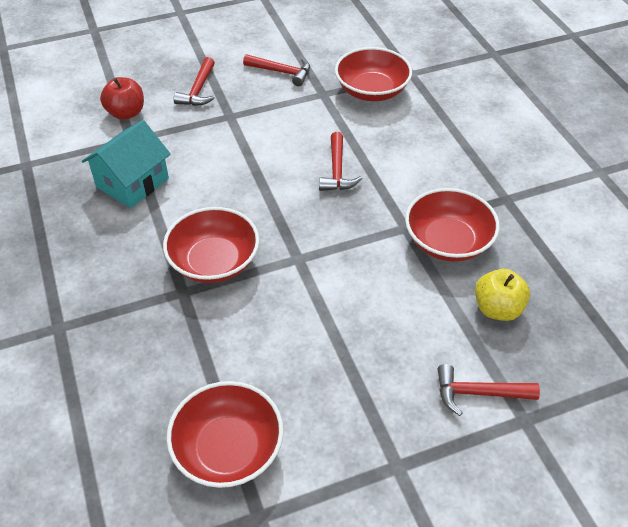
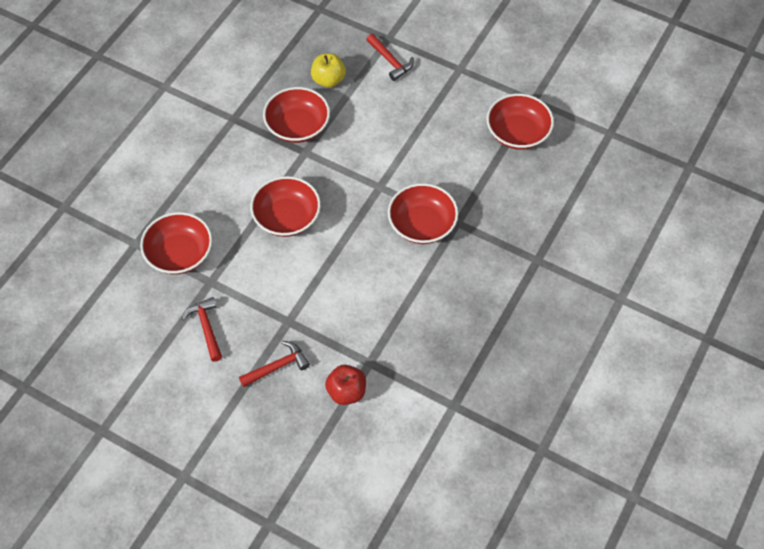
camera: 130 degrees left, 10 degrees up
turquoise house [82,120,171,208] -> none
red hammer [319,132,362,191] -> red bowl [250,176,321,237]

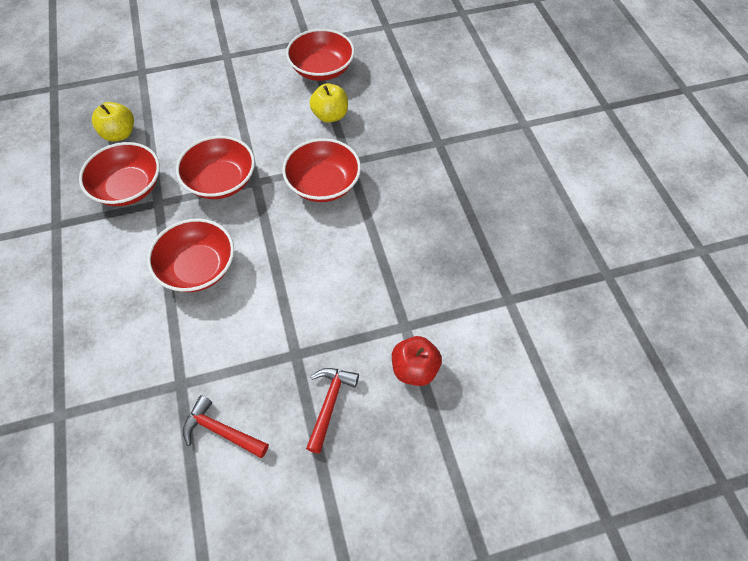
camera: 45 degrees left, 0 degrees up
red bowl [140,212,212,274] -> red bowl moved to [176,136,255,199]
red hammer [366,34,414,81] -> none
none -> yellow apple [309,83,348,123]

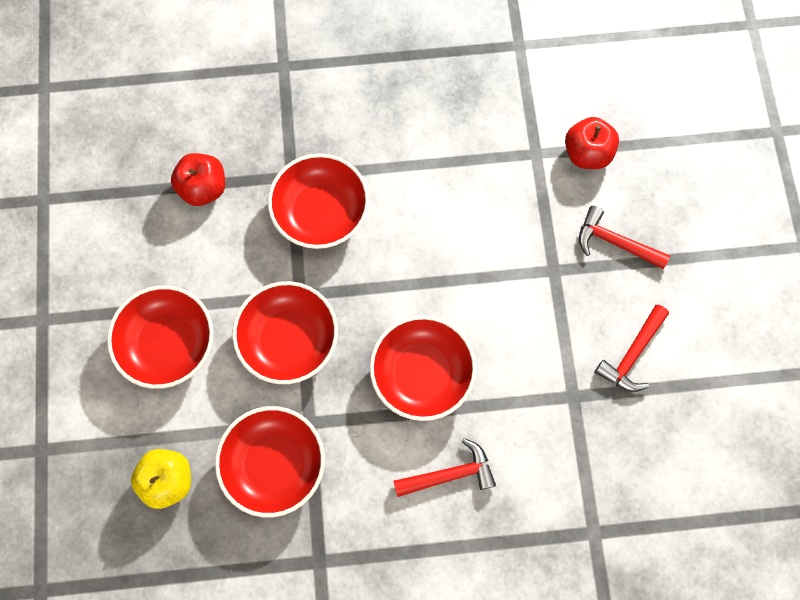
camera: 80 degrees left, 15 degrees up
red bowl [286,29,355,81] -> red bowl moved to [107,285,213,389]
yellow apple [309,83,348,123] -> red apple [171,153,225,206]
none -> red hammer [393,438,496,497]

